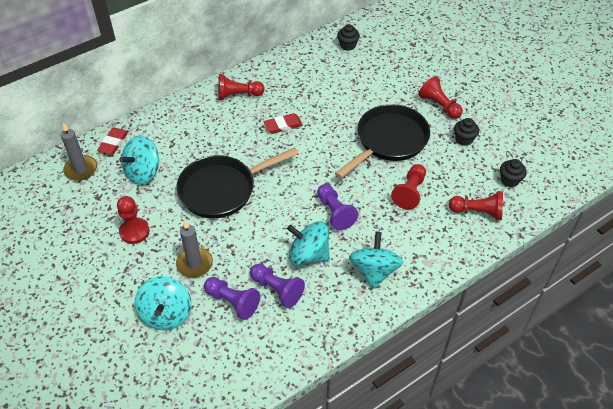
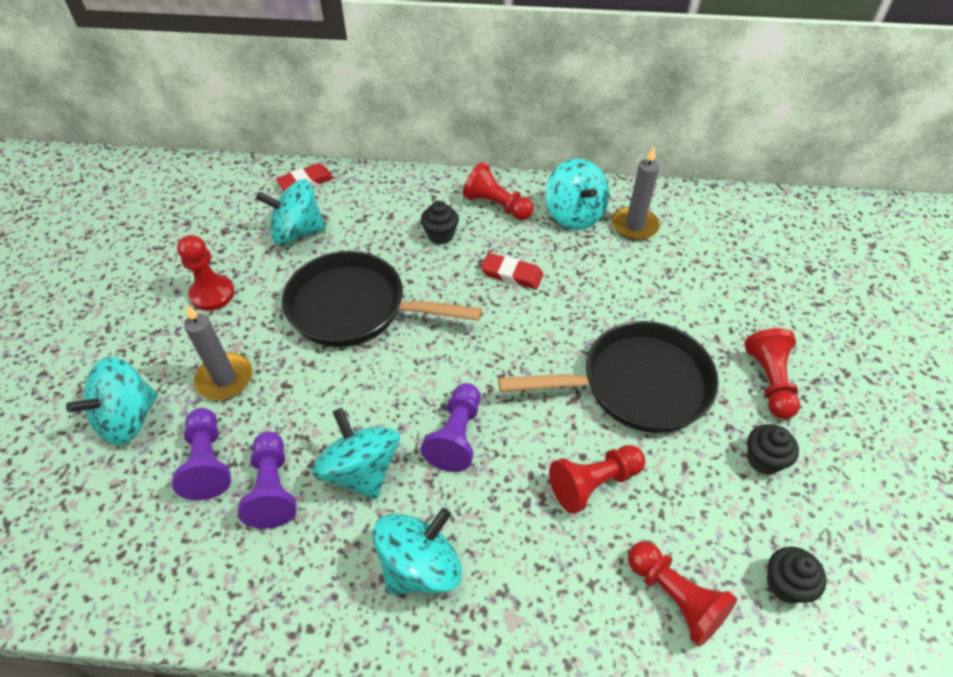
camera: 40 degrees right, 0 degrees up
grey candle [61,123,97,181] -> grey candle moved to [611,146,660,240]
black cupcake [337,24,360,51] -> black cupcake moved to [421,201,459,244]
none -> turquoise spinning top [545,159,609,230]

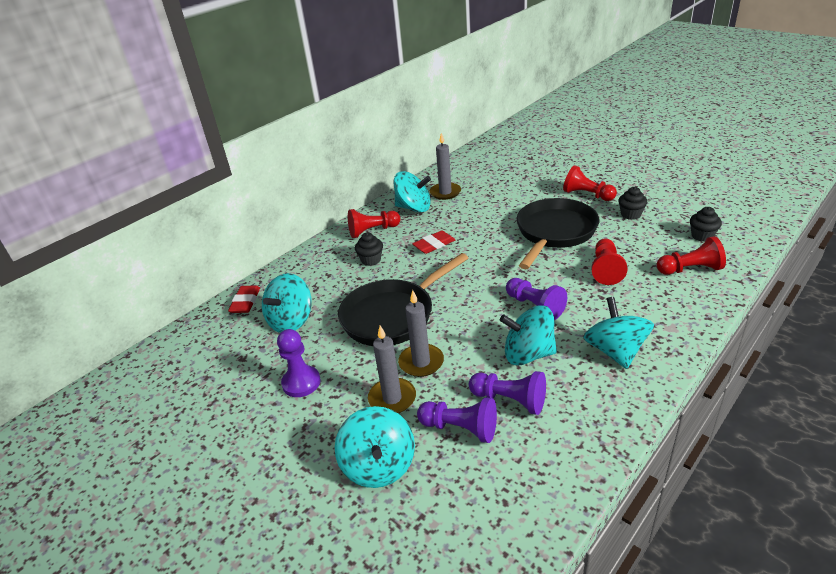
camera: 50 degrees left, 15 degrees down
red pawn [177,235,235,311] -> purple pawn [277,329,321,397]
none -> grey candle [398,290,444,377]

